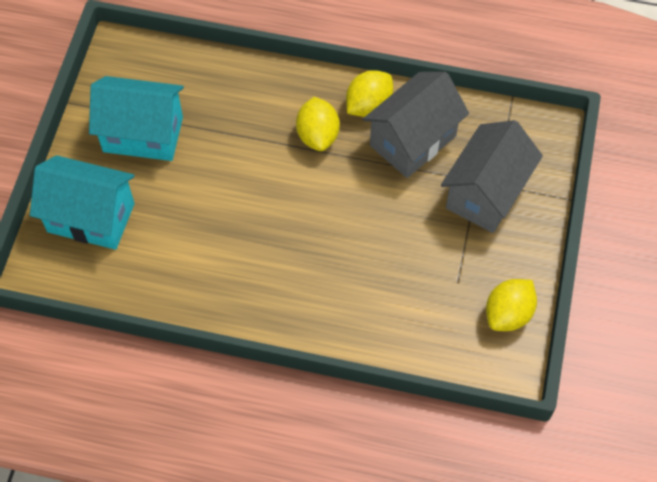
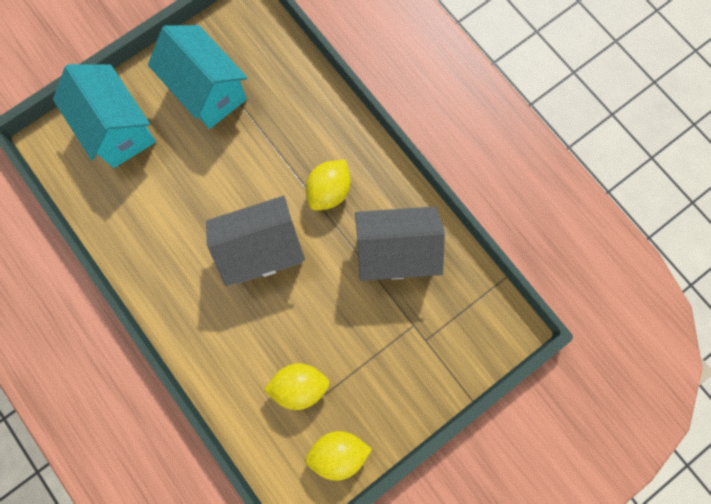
camera: 40 degrees right, 15 degrees up
yellow lemon [346,70,393,117] -> yellow lemon moved to [264,363,330,410]
grey house [441,120,543,233] -> grey house moved to [206,196,305,286]

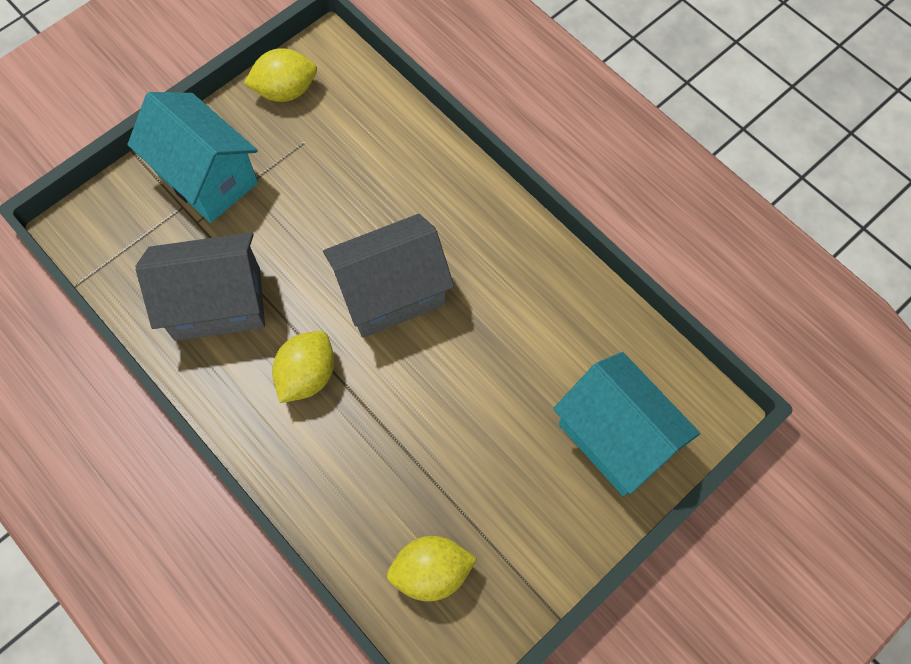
camera: 175 degrees right, 10 degrees down
turquoise house [148,25,247,129] -> turquoise house moved to [128,92,258,223]
yellow lemon [264,363,330,410] -> yellow lemon moved to [387,536,477,601]

